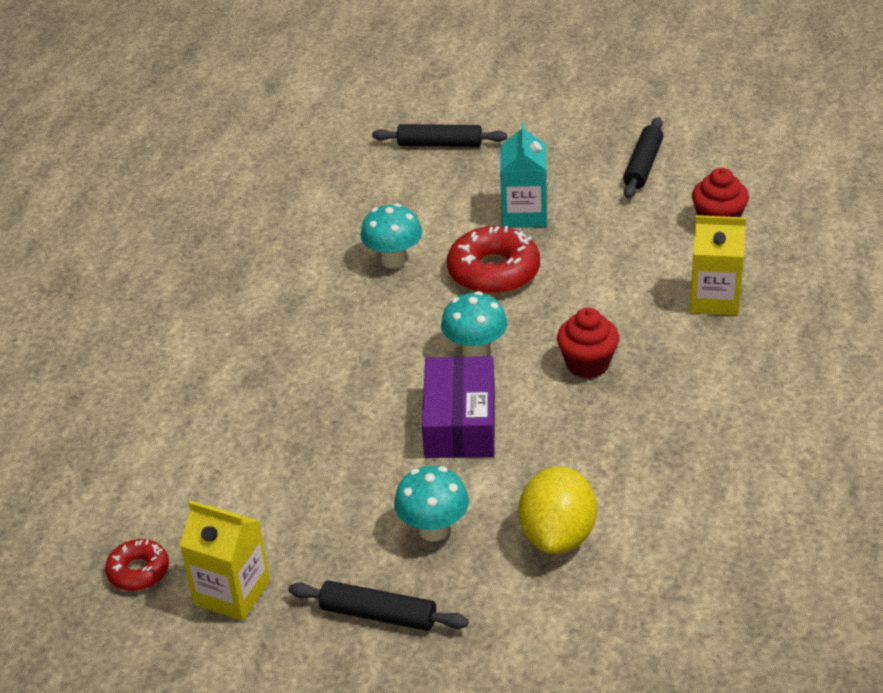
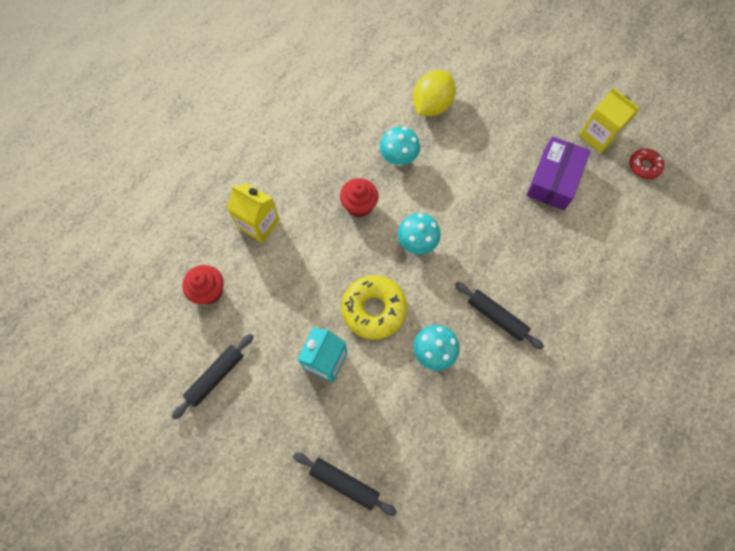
camera: 160 degrees left, 30 degrees up
black rolling pin [288,580,469,631] -> black rolling pin moved to [455,282,544,349]
turquoise mushroom [394,466,469,542] -> turquoise mushroom moved to [380,126,420,166]
purple box [422,356,495,458] -> purple box moved to [526,136,591,210]
red donut [447,226,540,295] -> yellow donut [342,275,407,339]

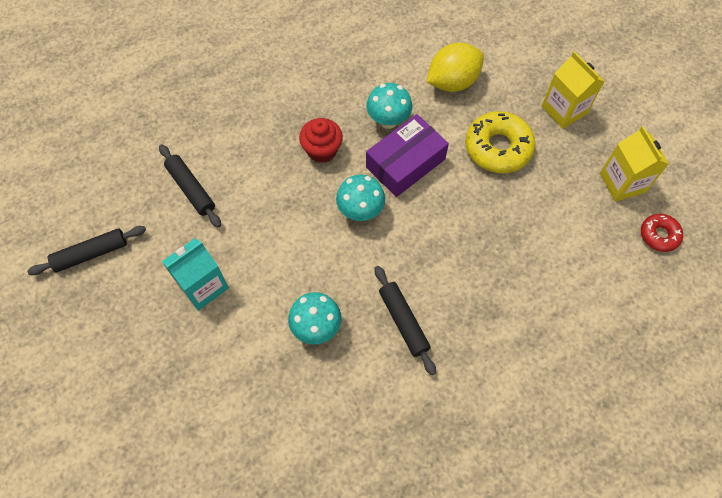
camera: 25 degrees right, 5 degrees down
red cupcake [182,265,224,304] -> none
yellow carton [227,183,280,243] -> yellow carton moved to [542,51,605,129]
black rolling pin [293,453,397,516] -> black rolling pin moved to [159,144,221,227]
yellow donut [342,275,407,339] -> yellow donut moved to [465,111,536,173]
purple box [526,136,591,210] -> purple box moved to [366,114,449,197]

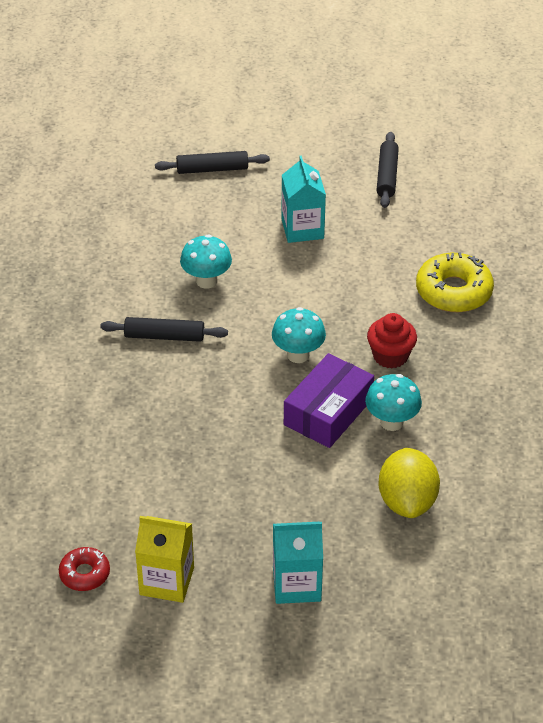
camera: 120 degrees right, 20 degrees down
black rolling pin [159,144,221,227] -> black rolling pin moved to [155,151,270,174]
purple box [366,114,449,197] -> purple box turned 45 degrees clockwise [284,353,374,448]
yellow donut [465,111,536,173] -> yellow donut moved to [416,252,494,312]
yellow carton [542,51,605,129] -> turquoise carton [273,522,323,604]

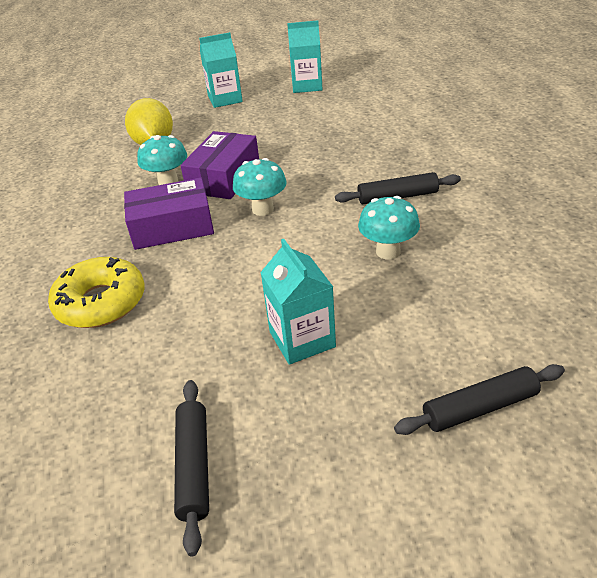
camera: 170 degrees right, 5 degrees down
red donut [59,547,110,591] -> none
yellow carton [135,516,194,603] -> turquoise carton [287,20,323,93]
red cupcake [367,313,417,369] -> purple box [124,177,214,250]

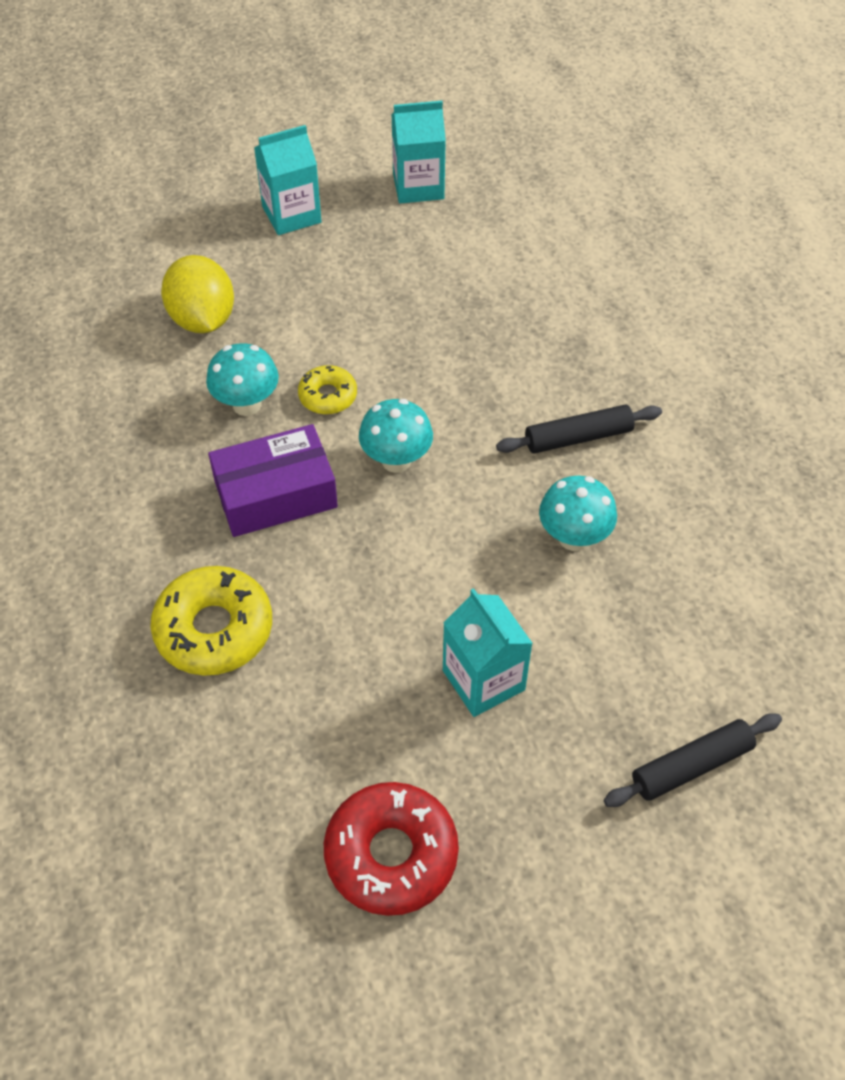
camera: 10 degrees left, 15 degrees up
black rolling pin [174,380,209,556] -> red donut [324,782,459,916]
purple box [180,131,259,199] -> yellow donut [298,365,357,414]

